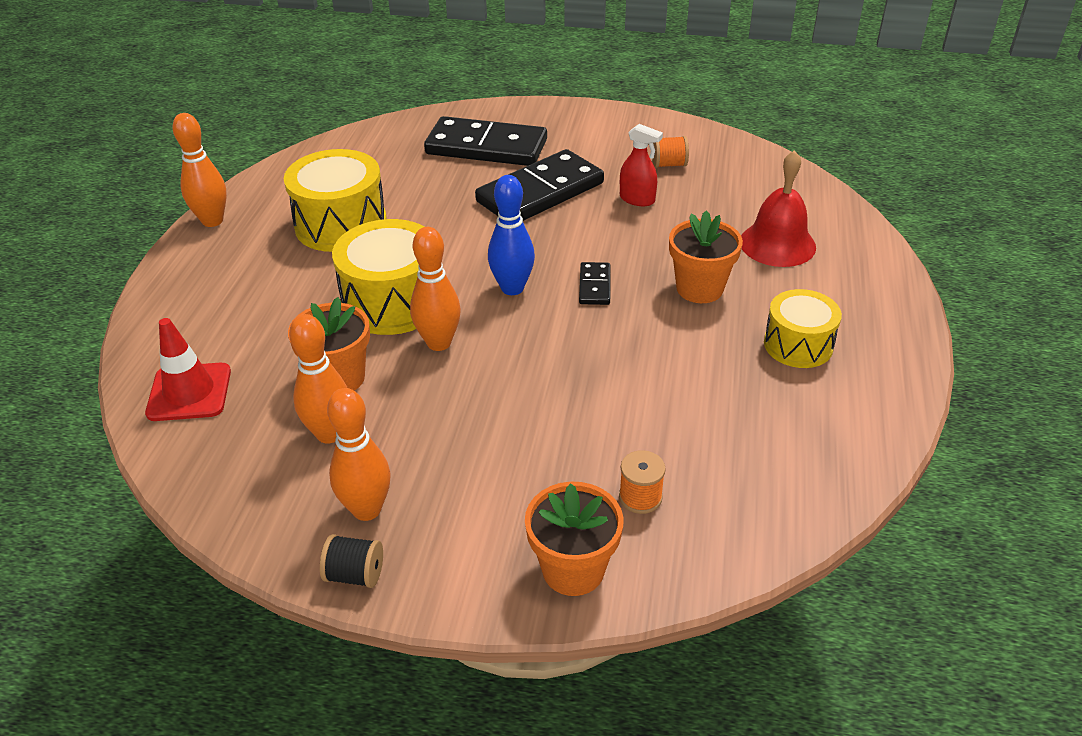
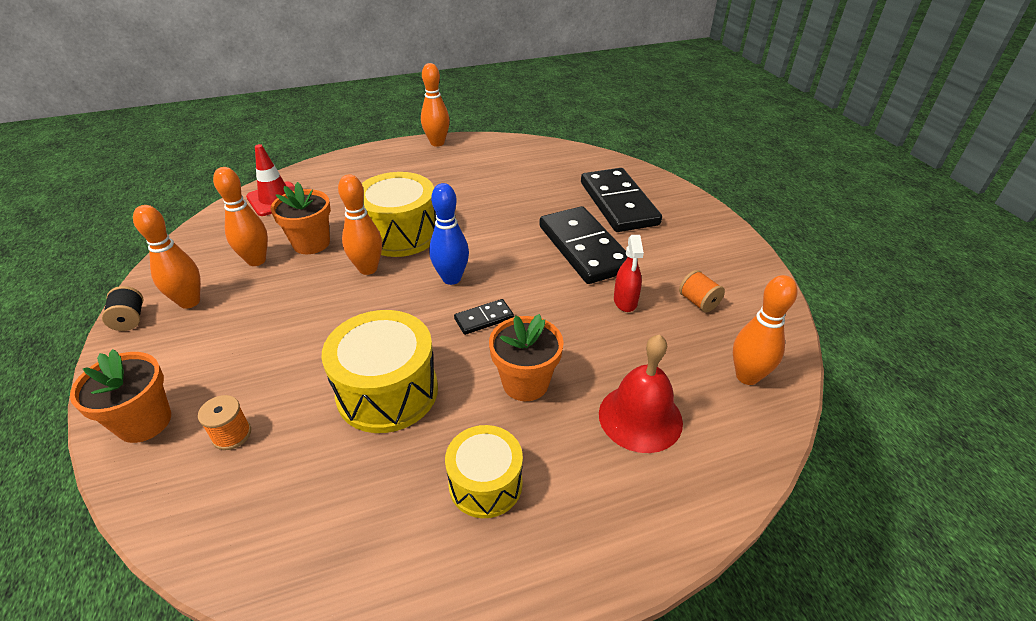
camera: 60 degrees right, 0 degrees up
yellow drum [284,149,387,252] -> yellow drum moved to [322,310,438,433]
black domino [475,149,604,221] -> black domino turned 45 degrees clockwise [539,206,628,284]
none -> orange bowling pin [733,275,798,385]

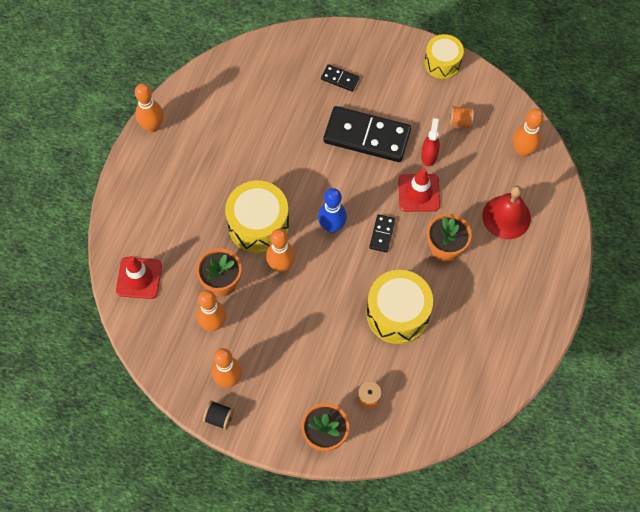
camera: 50 degrees left, 25 degrees up
yellow drum [445,425,523,518] -> yellow drum moved to [424,34,464,79]
black domino [581,168,662,232] -> black domino [321,64,360,92], size x0.45
red spray bottle [614,235,644,312] -> red spray bottle turned 120 degrees counterclockwise [421,118,440,166]
none -> red traffic cone [398,168,440,212]

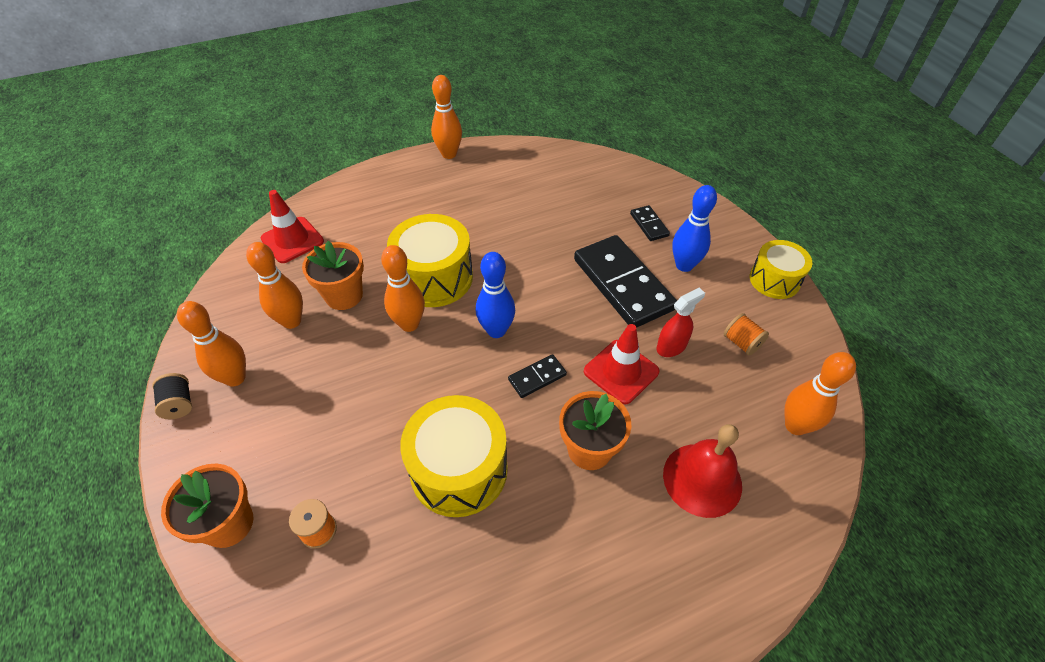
camera: 45 degrees right, 15 degrees down
none -> blue bowling pin [672,185,717,272]

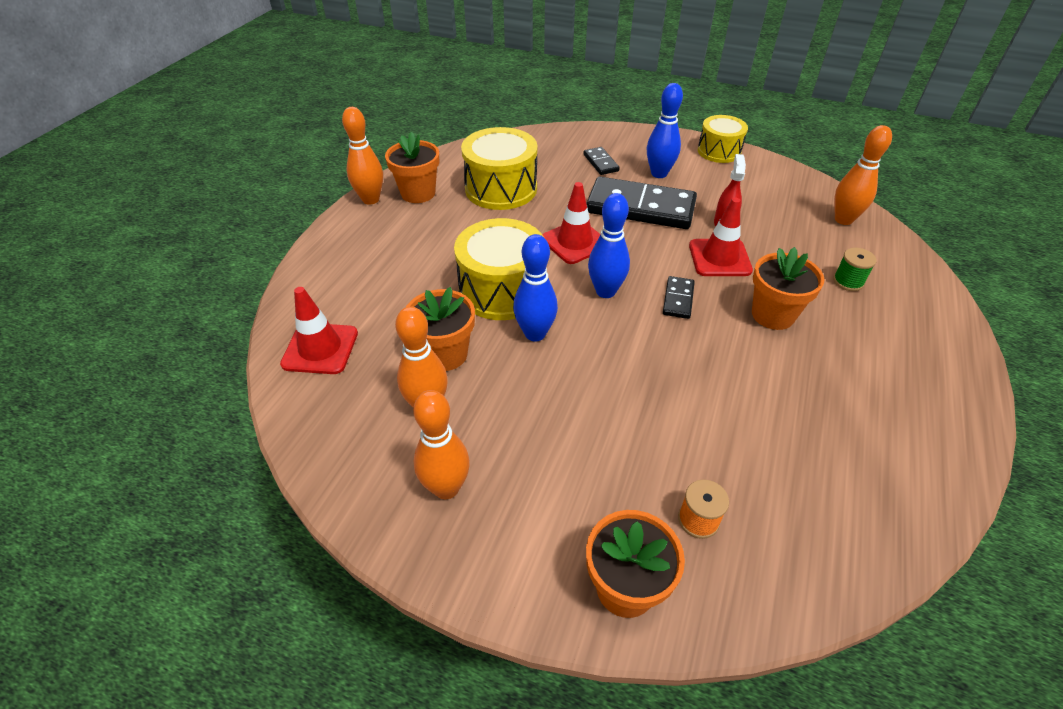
camera: 45 degrees left, 5 degrees down
black spool [152,373,192,419] -> none
orange bowling pin [381,245,425,332] -> blue bowling pin [513,234,558,341]
yellow drum [400,395,508,517] -> yellow drum moved to [461,127,538,210]
black domino [630,205,670,241] -> black domino turned 45 degrees clockwise [583,147,620,175]
red bell [663,424,742,518] -> green spool [833,248,876,291]
orange spool [724,313,769,355] -> none
none -> orange flower pot [385,132,439,203]
none -> red traffic cone [542,182,601,264]

